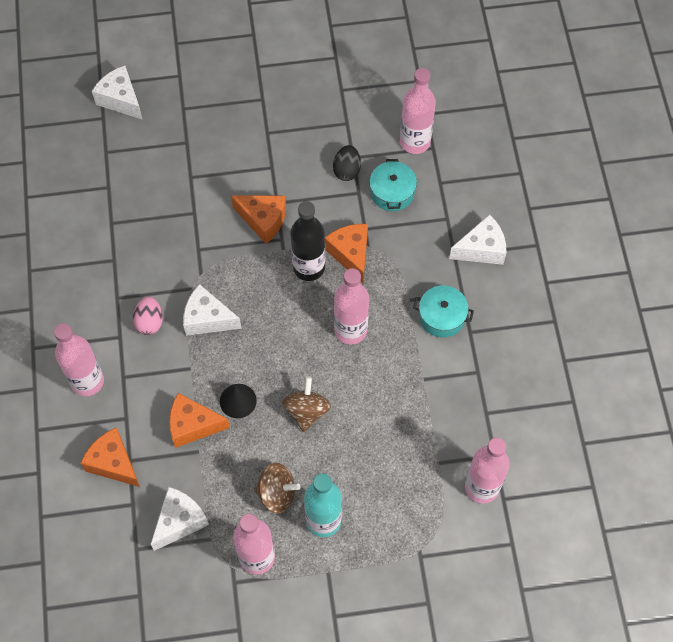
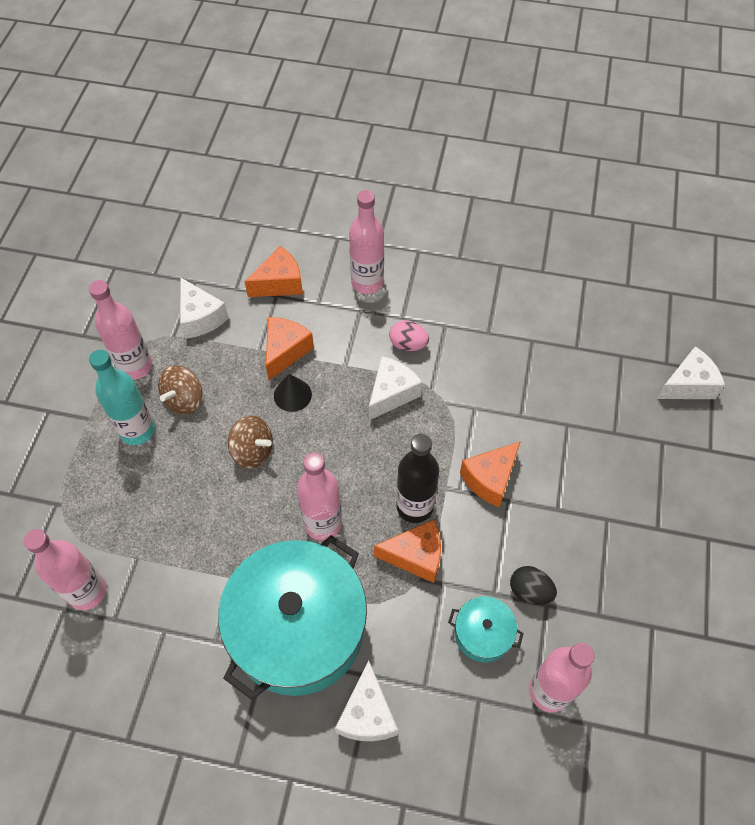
camera: 110 degrees right, 5 degrees down
turquoise pot [413,285,474,338] -> turquoise pot [218,535,367,700], size x2.32

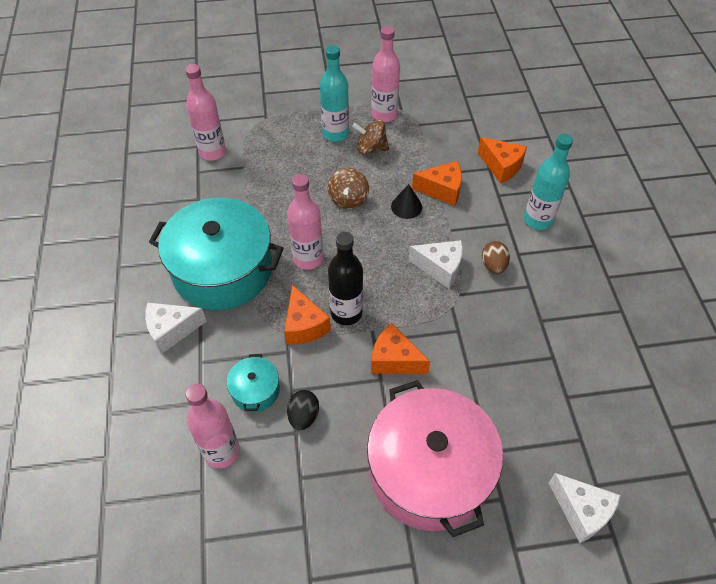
camera: 70 degrees right, 5 degrees down
white cheese [180,278,229,338] -> none
pink bottle [349,190,384,294] -> turquoise bottle [524,134,573,230]
pink egg [389,320,429,351] -> brown egg [482,241,510,274]
none -> pink pot [367,380,503,537]

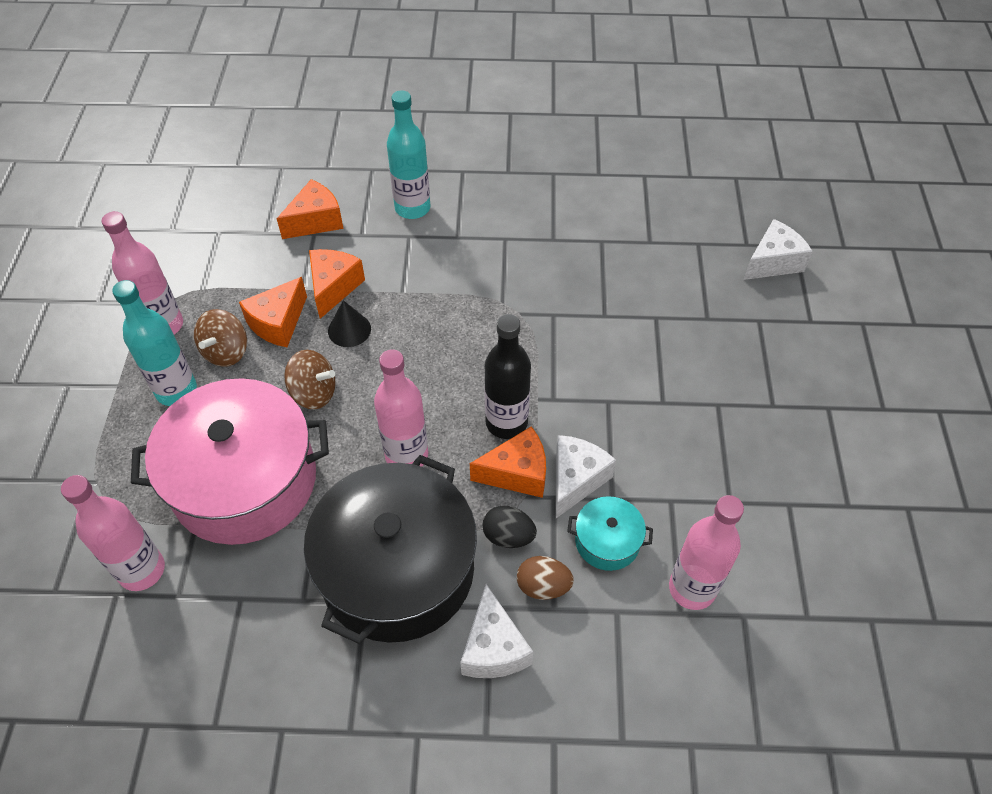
camera: 80 degrees left, 0 degrees up
turquoise pot [149,198,284,310] -> black pot [304,455,477,644]
black egg [287,390,319,430] -> black egg moved to [482,506,537,548]
pink pot [367,380,503,537] -> pink pot moved to [131,378,329,545]
orange cheese [371,323,430,374] -> orange cheese moved to [239,277,307,347]
white cheese [409,240,463,289] -> white cheese moved to [556,435,616,518]
brown egg [482,241,510,274] -> brown egg moved to [517,556,574,600]

